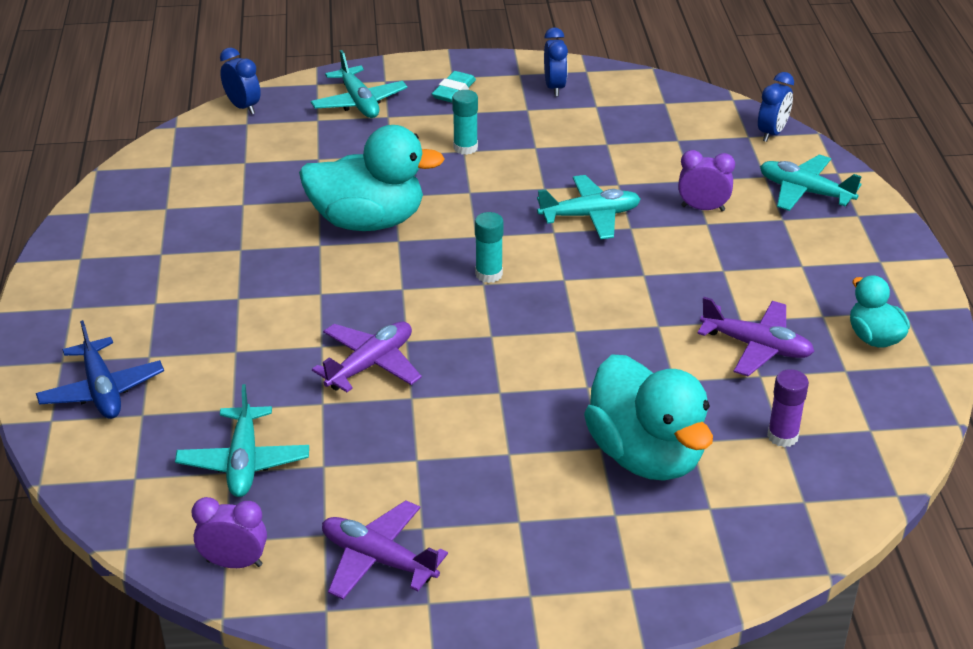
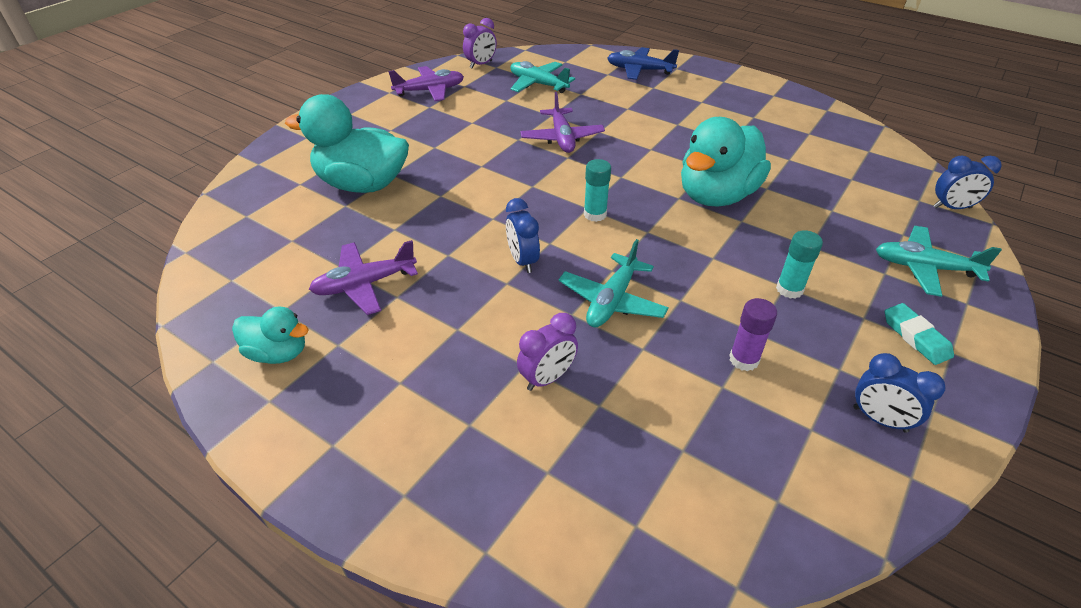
camera: 130 degrees right, 5 degrees up
blue clock [758,72,794,142] -> blue clock moved to [506,198,540,273]
turquoise plane [760,154,862,211] -> none
purple glue stick [767,369,809,447] -> purple glue stick moved to [729,298,777,371]

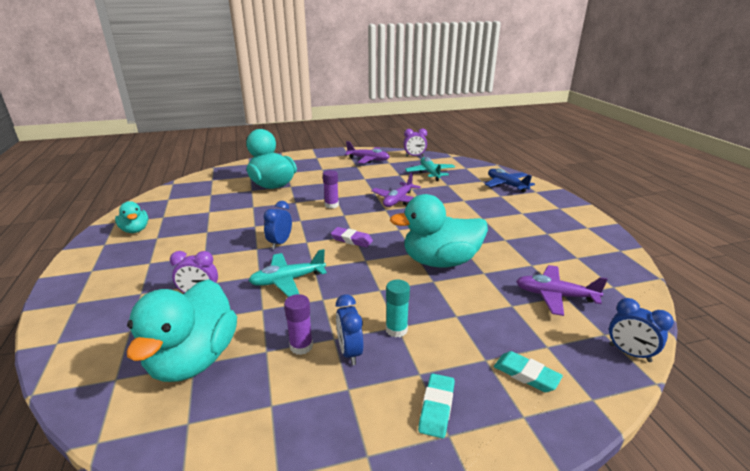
camera: 40 degrees right, 15 degrees down
purple plane [309,240,418,315] -> purple plane moved to [516,265,608,316]
turquoise glue stick [584,159,611,222] -> purple eraser [331,227,373,247]
blue clock [853,353,945,433] -> blue clock moved to [336,294,364,365]
turquoise plane [876,226,1002,297] -> turquoise eraser [494,351,563,392]
none -> turquoise duck [126,279,237,382]
none -> purple glue stick [323,170,339,209]

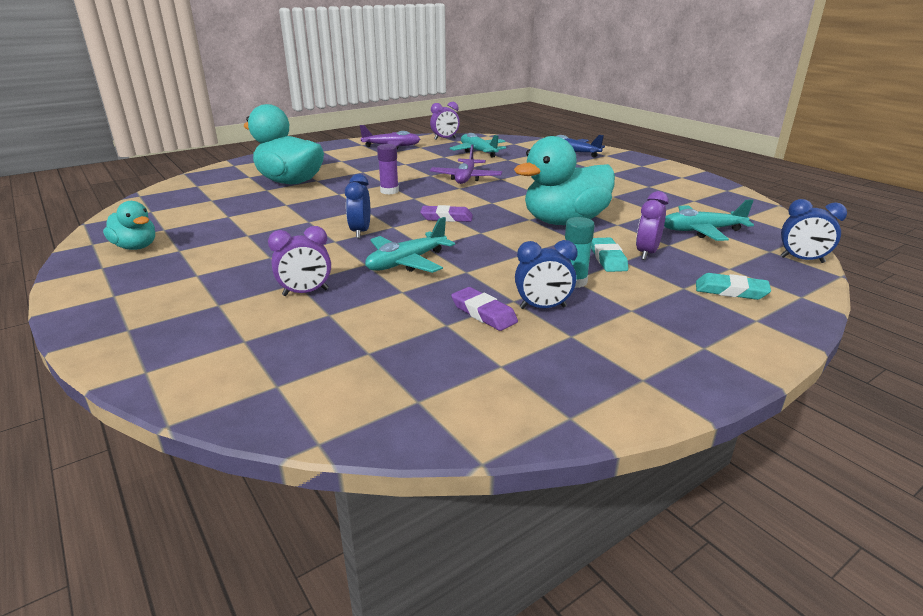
camera: 20 degrees left, 0 degrees up
turquoise duck [126,279,237,382] -> none
purple glue stick [284,294,313,355] -> purple eraser [451,287,518,331]
blue clock [336,294,364,365] -> blue clock turned 60 degrees counterclockwise [515,240,578,309]
turquoise eraser [418,373,455,439] -> turquoise eraser moved to [591,238,628,272]
purple plane [516,265,608,316] -> turquoise plane [664,199,754,241]
none -> purple clock [636,191,669,260]

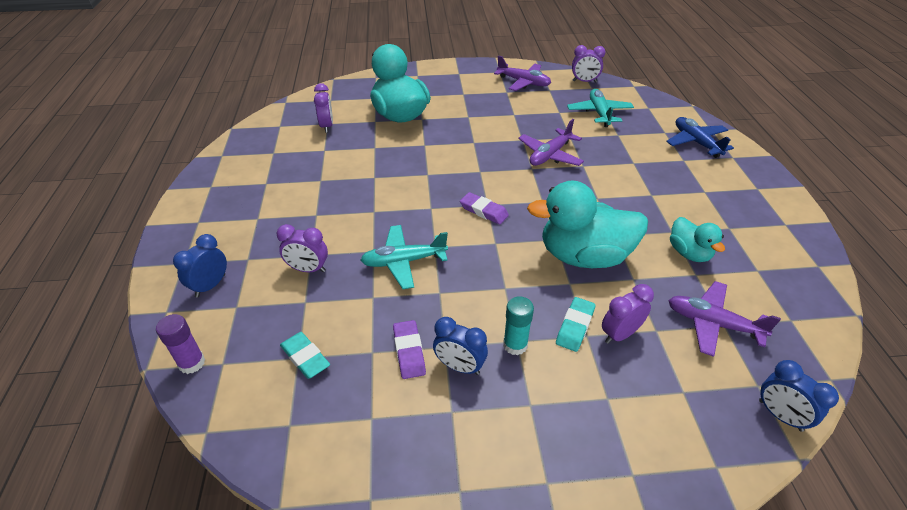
camera: 30 degrees right, 15 degrees up
turquoise duck [103,201,155,250] -> turquoise duck moved to [670,217,725,262]
blue clock [345,174,370,238] -> blue clock moved to [173,234,227,297]
purple glue stick [377,144,399,195] -> purple glue stick moved to [156,314,205,374]
turquoise plane [664,199,754,241] -> purple plane [668,281,781,357]
turquoise eraser [696,273,771,300] -> turquoise eraser moved to [280,332,330,379]
none -> purple clock [314,83,333,133]

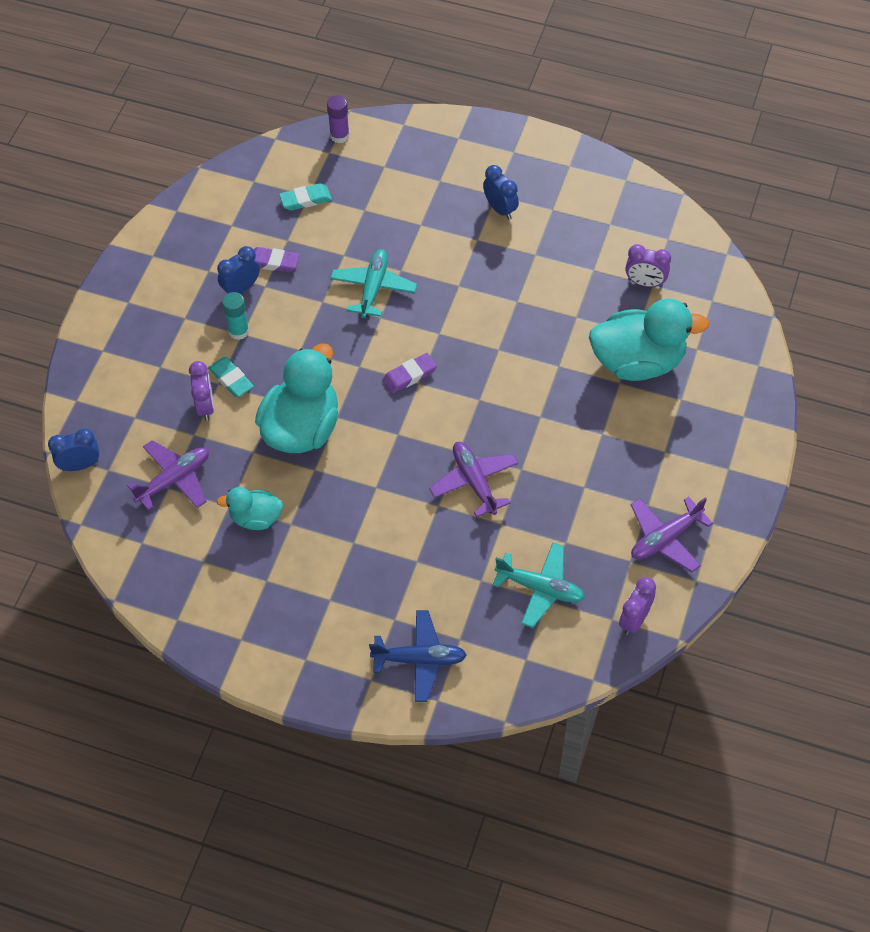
camera: 115 degrees right, 15 degrees up
blue clock [173,234,227,297] -> blue clock moved to [483,165,519,220]
purple clock [277,224,328,272] -> none

